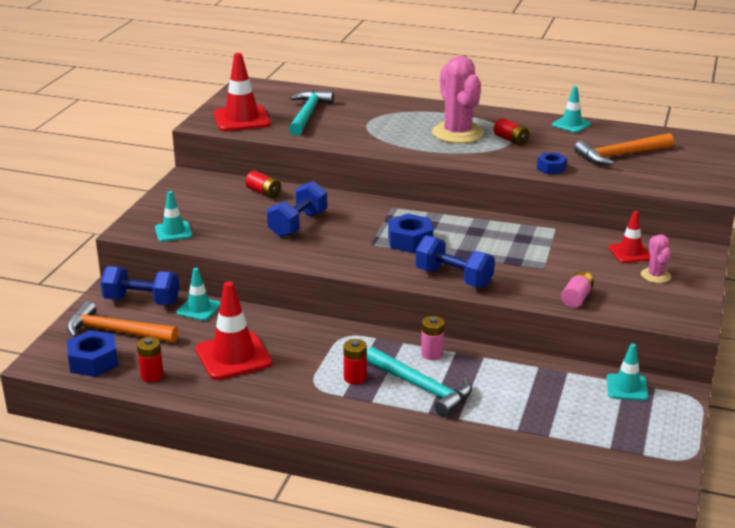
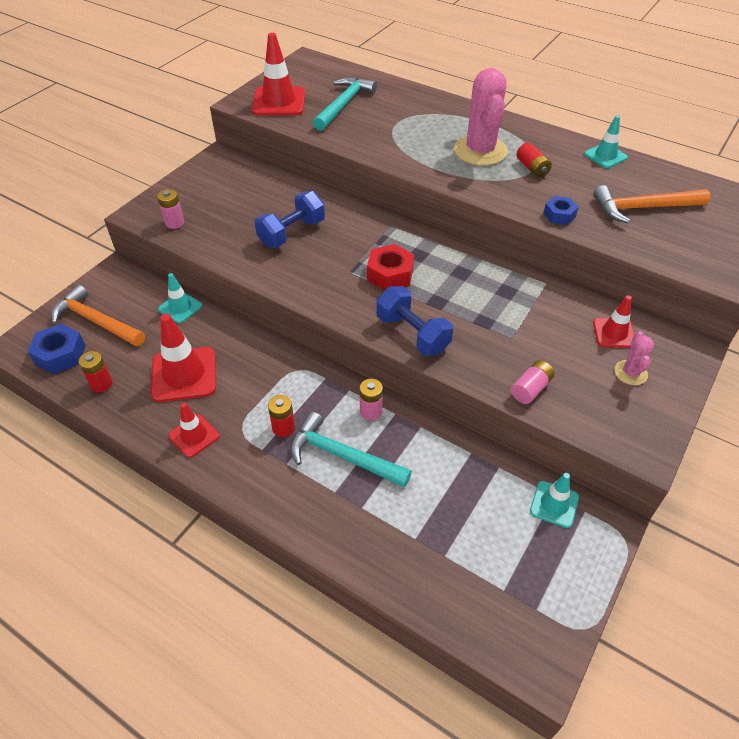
camera: 15 degrees right, 20 degrees up
blue dumbbell [100,266,179,305] -> none
turquoise traffic cone [155,191,193,242] -> pink battery [157,189,184,229]
red battery [245,171,281,198] -> none
turquoise hammer [367,347,472,417] -> turquoise hammer turned 150 degrees clockwise [290,412,412,488]
blue nut [388,214,433,253] -> red nut [367,244,414,290]
none -> red traffic cone [168,403,220,458]

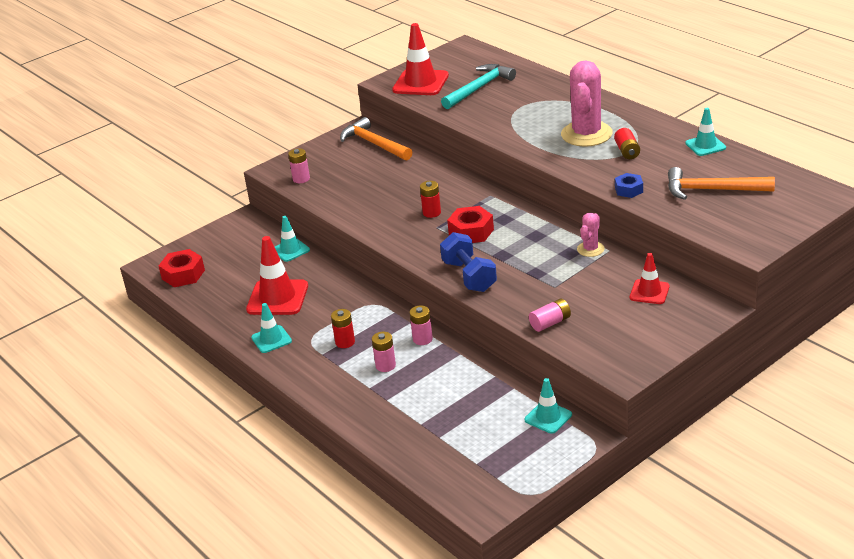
camera: 20 degrees right, 15 degrees down
blue nut [28,324,86,374] -> red nut [159,249,205,287]
orange hammer [51,285,145,347] -> orange hammer moved to [340,117,412,160]
red battery [78,351,113,392] -> red battery moved to [420,181,441,218]
red traffic cone [168,403,220,458] -> turquoise traffic cone [251,303,292,353]
blue dumbbell [255,191,325,247] -> none
turquoise hammer [290,412,412,488] -> pink battery [372,332,396,372]
pink cactus [614,331,654,385] -> pink cactus moved to [577,213,605,257]

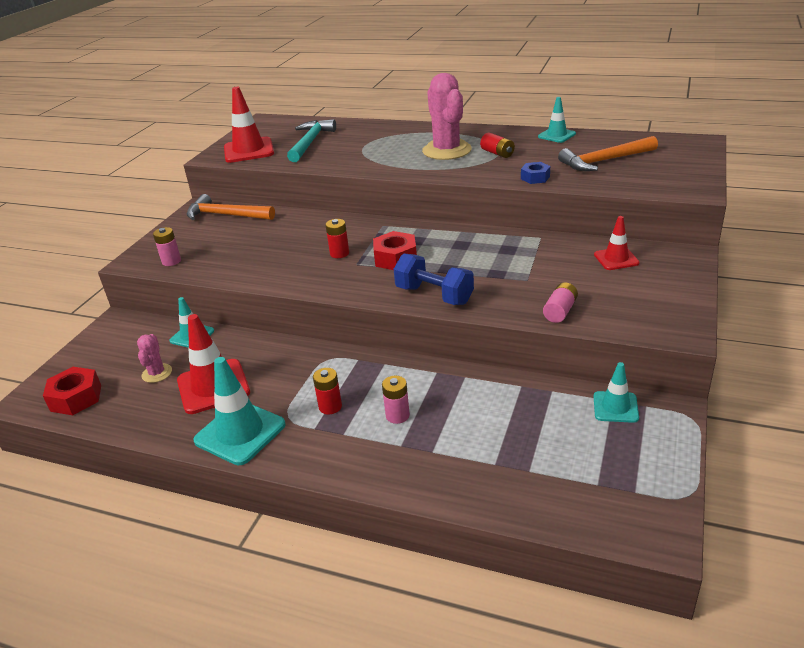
camera: 30 degrees left, 0 degrees up
turquoise traffic cone [251,303,292,353] -> turquoise traffic cone [193,357,286,465], size x1.71
pink battery [409,306,433,345] -> none
pink cactus [577,213,605,257] -> pink cactus moved to [137,334,172,383]

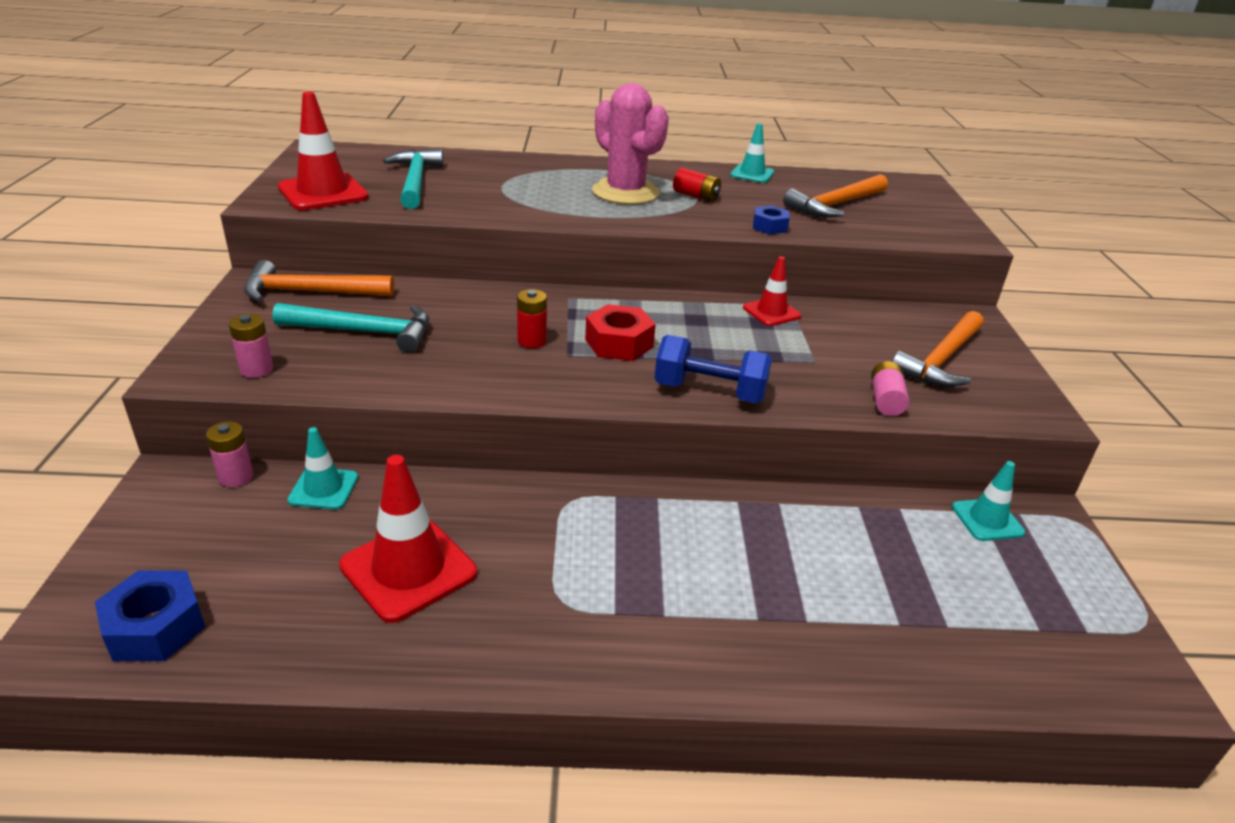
camera: 25 degrees left, 0 degrees up
red nut [43,367,101,415] -> blue nut [95,571,205,661]
pink cactus [137,334,172,383] -> none
turquoise traffic cone [193,357,286,465] -> none
red battery [313,368,342,415] -> none
pink battery [382,376,410,424] -> pink battery moved to [206,421,253,487]
red traffic cone [594,216,639,270] -> red traffic cone moved to [743,256,801,326]
none -> turquoise hammer [272,303,429,353]
none -> orange hammer [892,311,984,387]

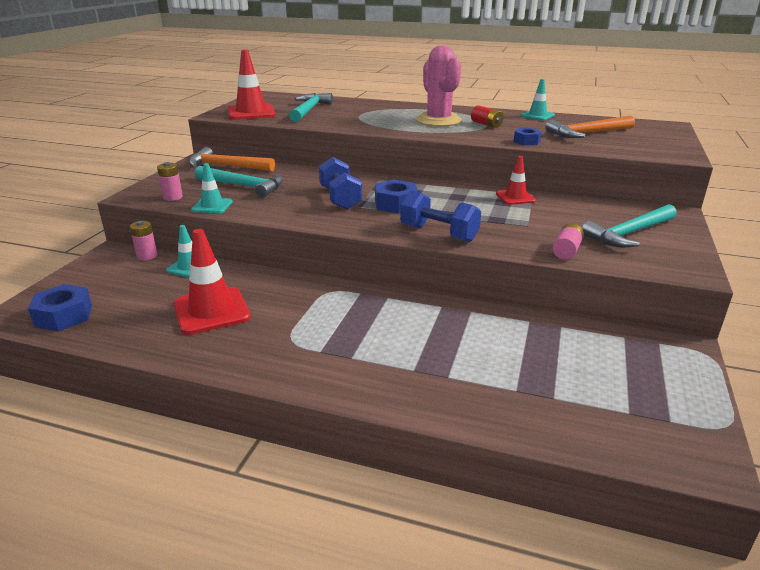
camera: 20 degrees right, 5 degrees down
red battery [517,289,547,348] -> blue dumbbell [319,157,362,210]
red nut [585,304,656,361] -> blue nut [375,179,418,214]
orange hammer [892,311,984,387] -> turquoise hammer [582,204,677,247]
turquoise traffic cone [952,461,1025,541] -> turquoise traffic cone moved to [191,163,233,213]

